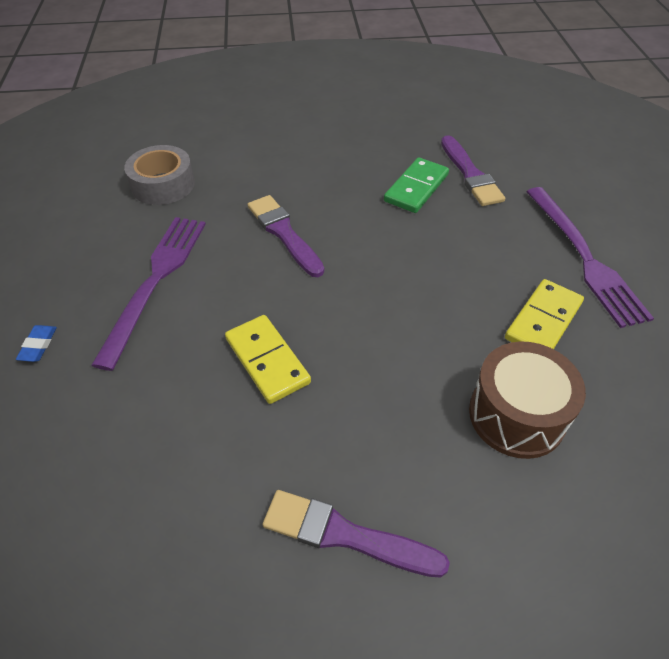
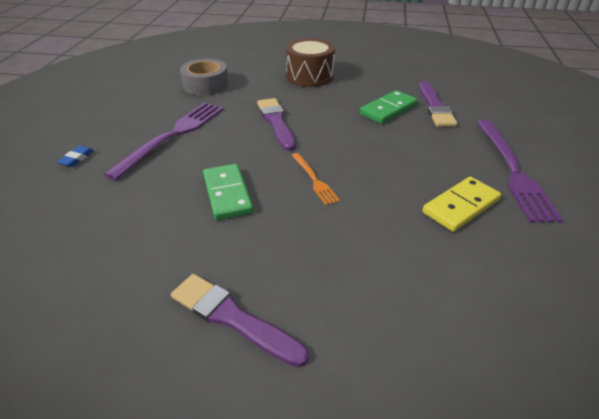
camera: 15 degrees right, 10 degrees down
yellow domino [225,315,311,404] -> green domino [203,164,253,220]
brown drum [469,341,586,459] -> brown drum moved to [286,38,335,87]
none -> orange fork [291,153,340,205]

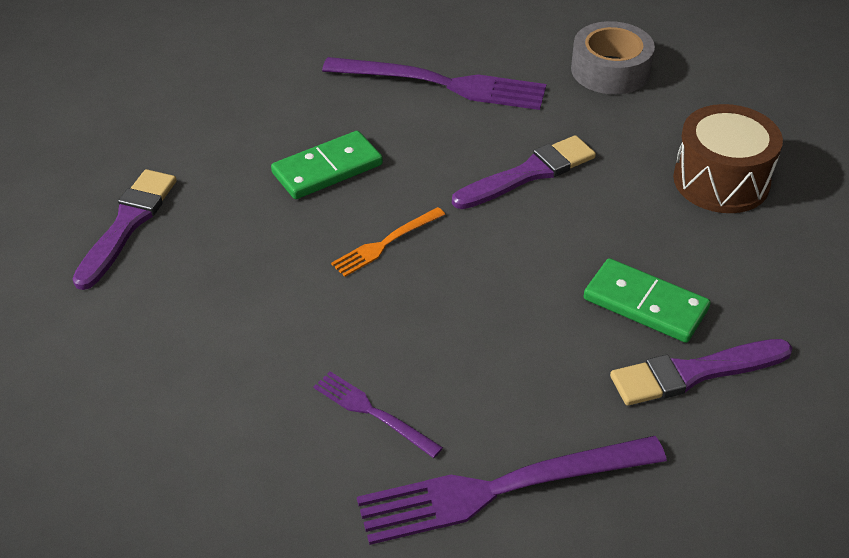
camera: 75 degrees right, 5 degrees up
blue eraser [57,146,94,167] -> none
yellow domino [422,177,501,232] -> purple fork [313,371,443,458]

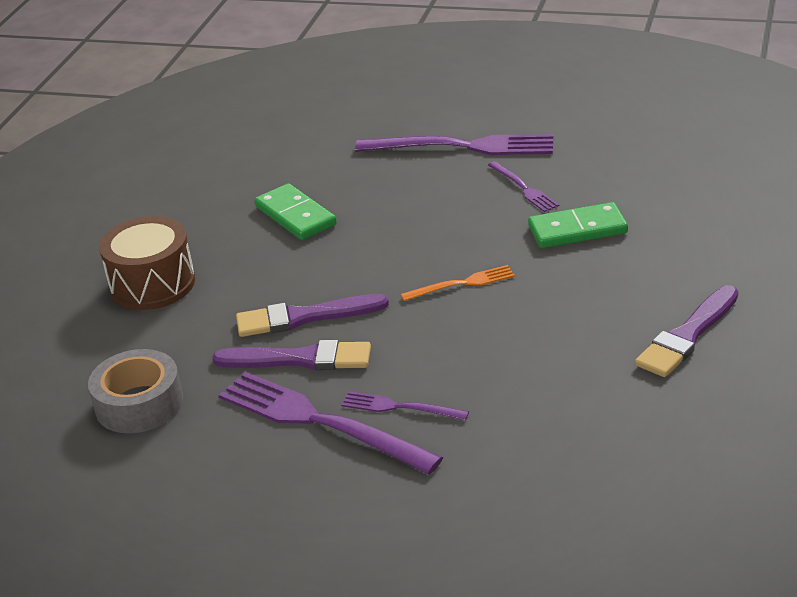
camera: 155 degrees left, 10 degrees down
green domino [271,131,383,199] -> green domino moved to [528,202,628,248]
purple brush [610,339,792,406] -> purple brush moved to [212,340,371,370]
none -> purple fork [342,391,469,420]

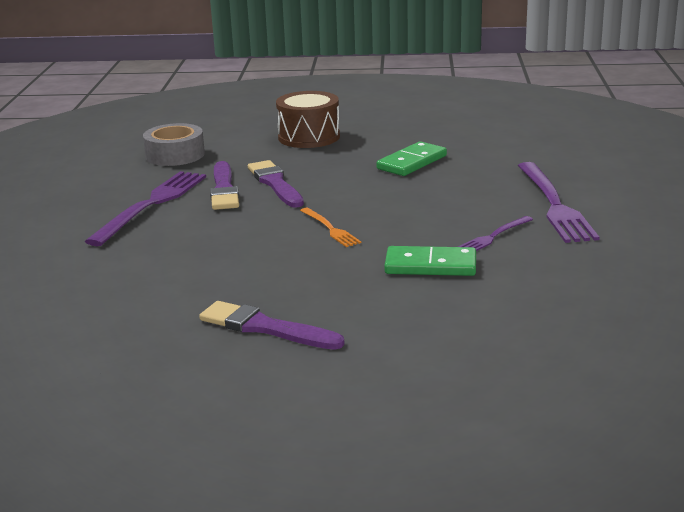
camera: 75 degrees right, 10 degrees down
purple fork [342,391,469,420] -> none
green domino [528,202,628,248] -> green domino turned 60 degrees counterclockwise [384,246,476,276]

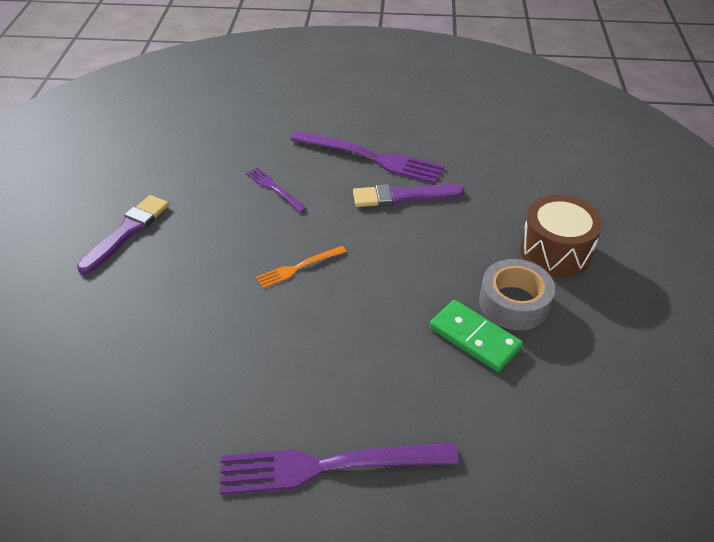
camera: 90 degrees right, 20 degrees up
grey tape [143,123,205,166] -> grey tape moved to [479,259,555,330]
purple brush [248,160,304,208] -> none
green domino [384,246,476,276] -> none
purple fork [458,216,533,251] -> purple fork moved to [246,167,307,213]

